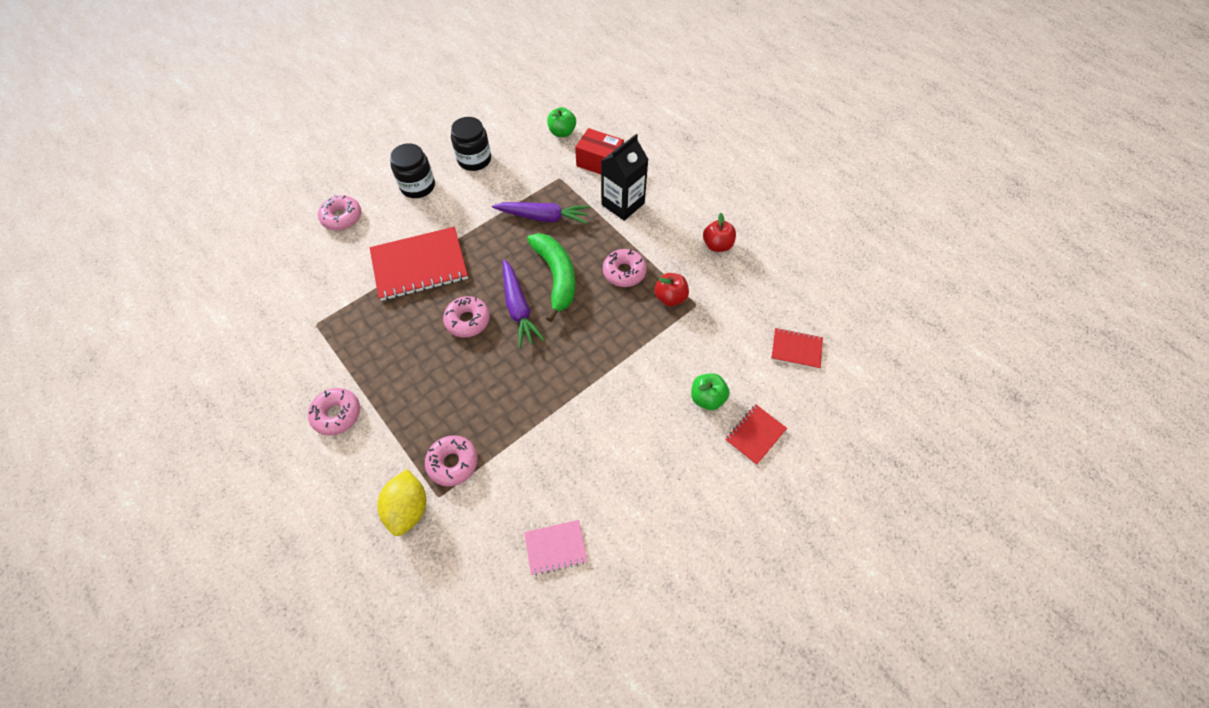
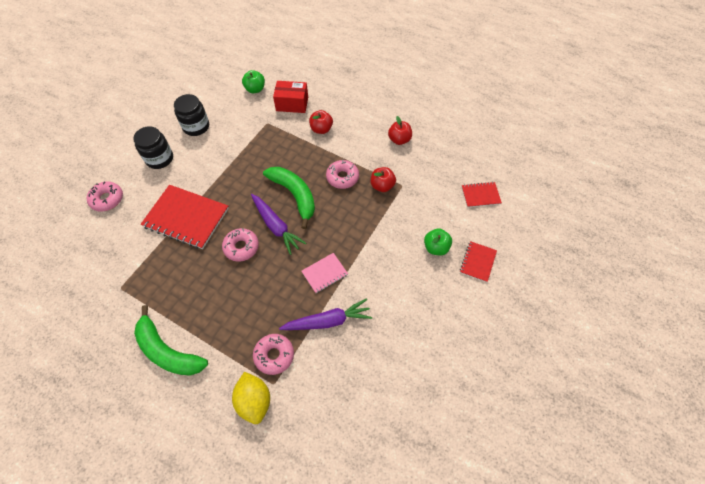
camera: 20 degrees left, 0 degrees up
pink donut [308,388,360,436] -> green banana [134,305,208,376]
red notebook [370,227,468,301] -> red notebook turned 60 degrees clockwise [141,185,229,249]
purple carrot [492,202,590,224] -> purple carrot moved to [279,298,372,330]
pink notebook [524,520,588,576] -> pink notebook moved to [302,253,348,293]
black carton [601,134,649,221] -> red apple [309,110,333,134]

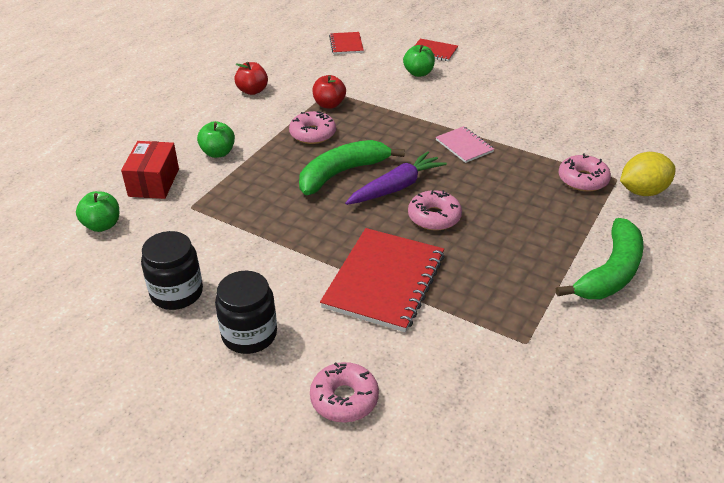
camera: 90 degrees left, 20 degrees down
purple carrot [279,298,372,330] -> none
red apple [309,110,333,134] -> green apple [197,121,235,158]

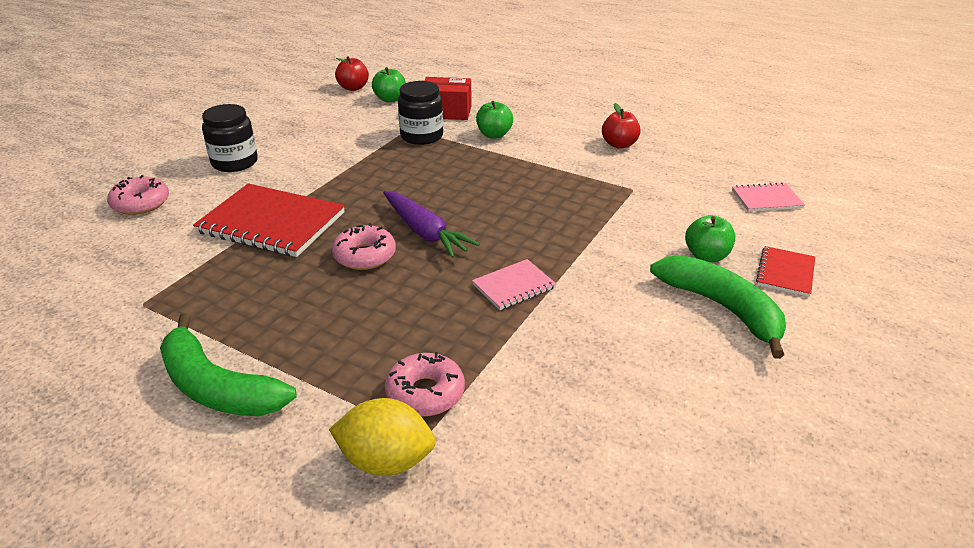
camera: 90 degrees right, 5 degrees down
black jar [141,231,203,310] -> black jar moved to [398,81,443,145]
pink donut [289,111,336,144] -> none
green banana [299,140,405,195] -> green banana moved to [650,255,786,359]
red apple [312,75,346,109] -> red apple moved to [335,56,369,91]
red notebook [329,32,364,54] -> pink notebook [732,182,805,212]
yellow lemon [620,152,676,196] -> yellow lemon turned 60 degrees counterclockwise [329,398,436,476]

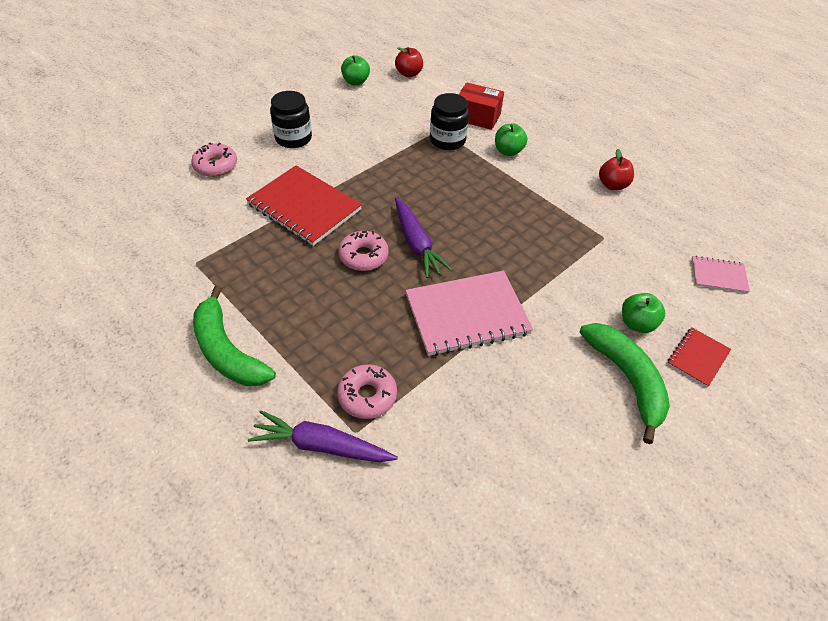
camera: 15 degrees right, 15 degrees up
yellow lemon [329,398,436,476] -> purple carrot [248,410,398,462]
green apple [372,67,406,102] -> green apple moved to [341,55,370,85]
pink notebook [472,259,557,310] -> pink notebook [405,271,533,356], size x1.96

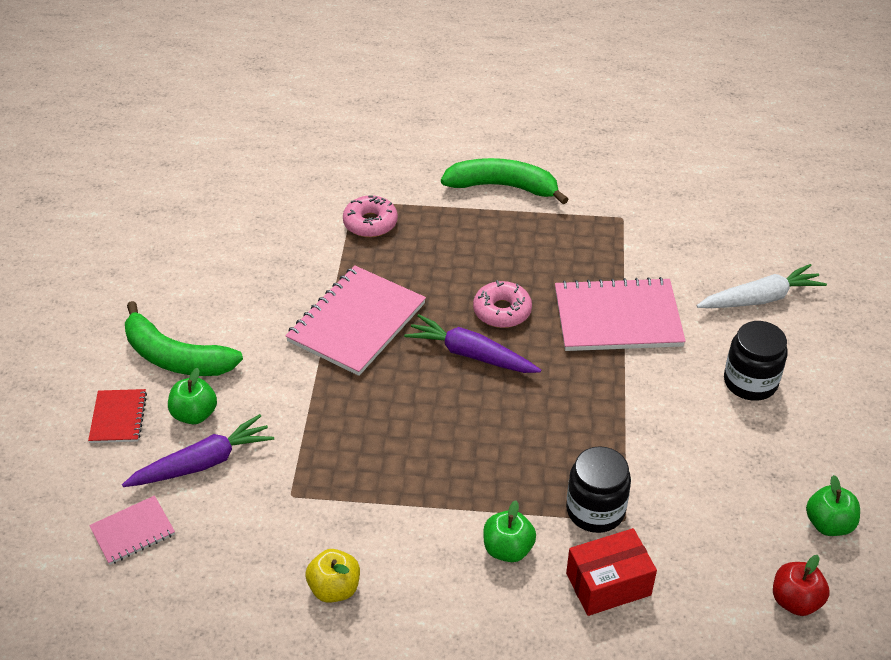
camera: 140 degrees right, 5 degrees down
pink donut [191,143,237,177] -> white carrot [697,264,827,308]
red notebook [246,165,362,246] -> pink notebook [555,277,686,351]
purple carrot [248,410,398,462] -> purple carrot moved to [122,414,274,487]
red apple [599,149,634,190] -> yellow apple [306,549,360,603]

